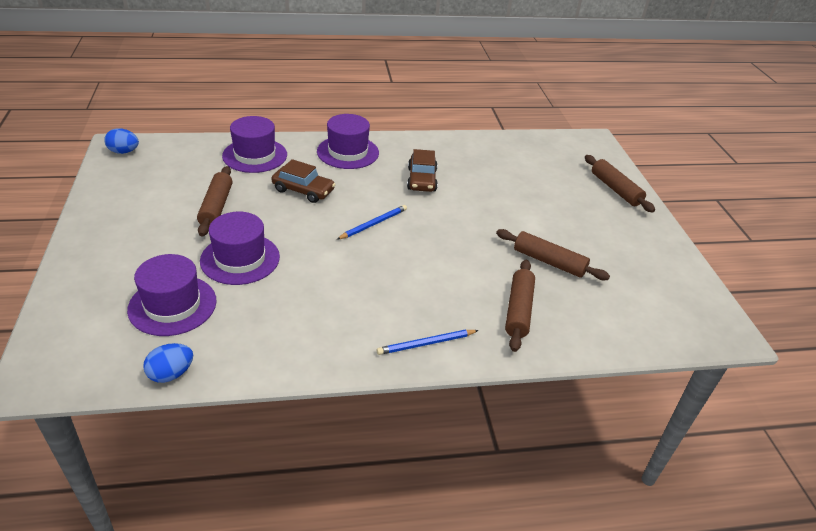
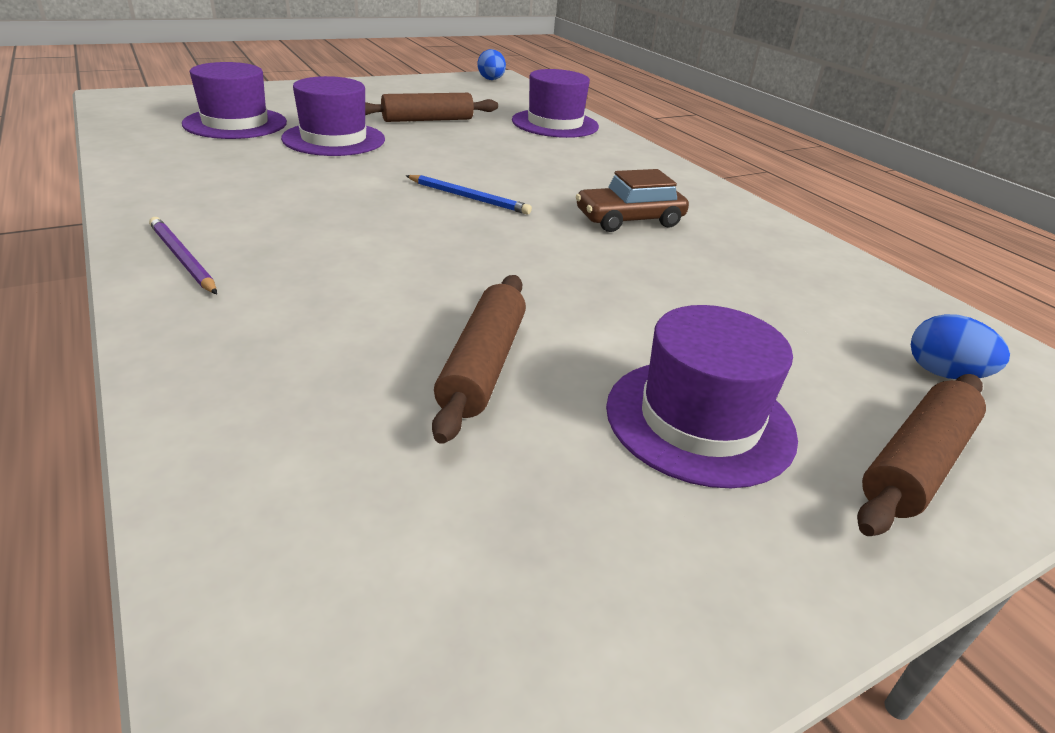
camera: 70 degrees right, 5 degrees down
blue egg [143,343,193,383] -> blue egg moved to [911,314,1010,379]
brown car [272,159,336,203] -> none
purple hat [317,114,379,169] -> purple hat moved to [606,305,798,488]
blue pencil [377,330,479,355] -> purple pencil [149,217,217,294]
brown rolling pin [505,260,535,352] -> none

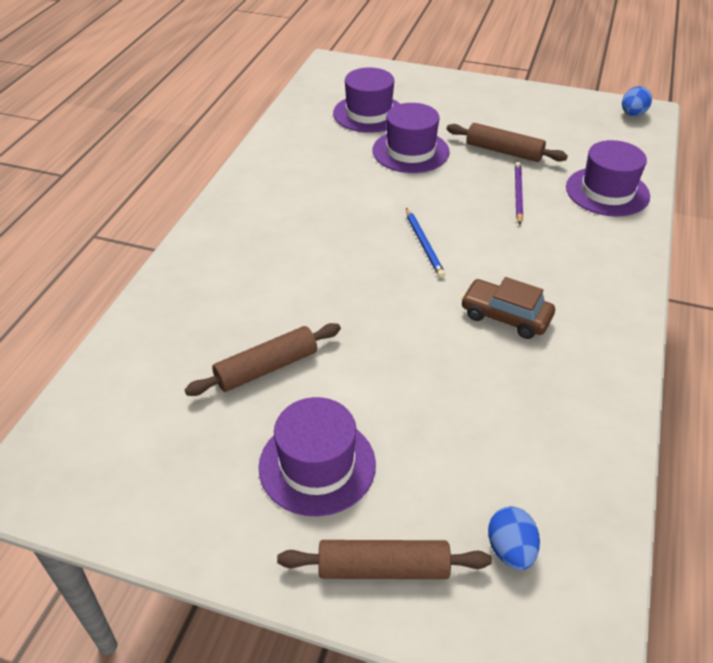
camera: 50 degrees right, 10 degrees up
purple pencil [149,217,217,294] -> purple pencil moved to [515,162,523,224]

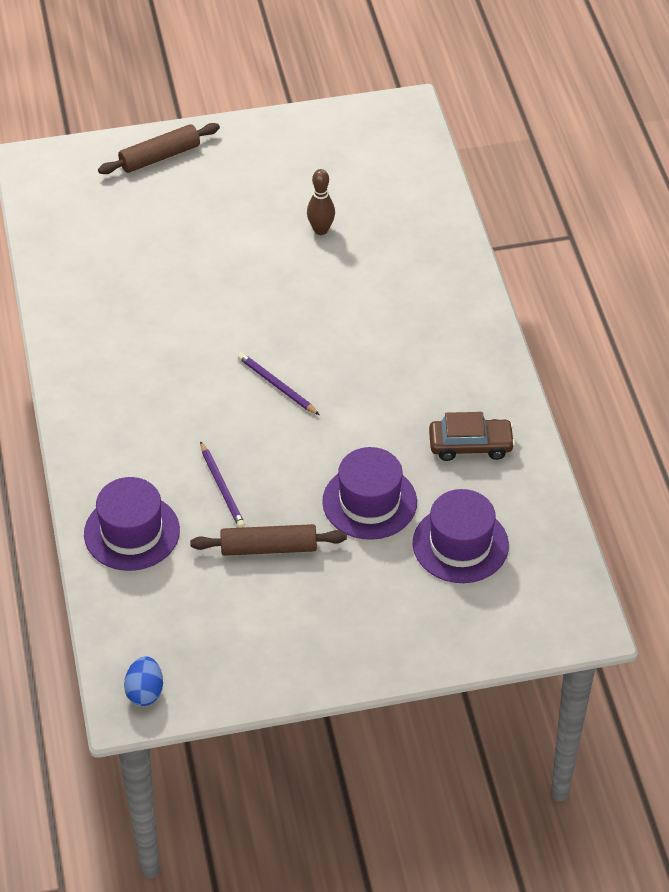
camera: 150 degrees right, 5 degrees up
brown rolling pin [185,323,341,396] -> brown bowling pin [307,169,335,235]
purple hat [258,397,376,516] -> none
blue pencil [406,208,446,278] -> purple pencil [238,353,319,415]
brown car [461,277,555,339] -> brown car moved to [429,412,515,461]
blue egg [488,507,540,570] -> none

